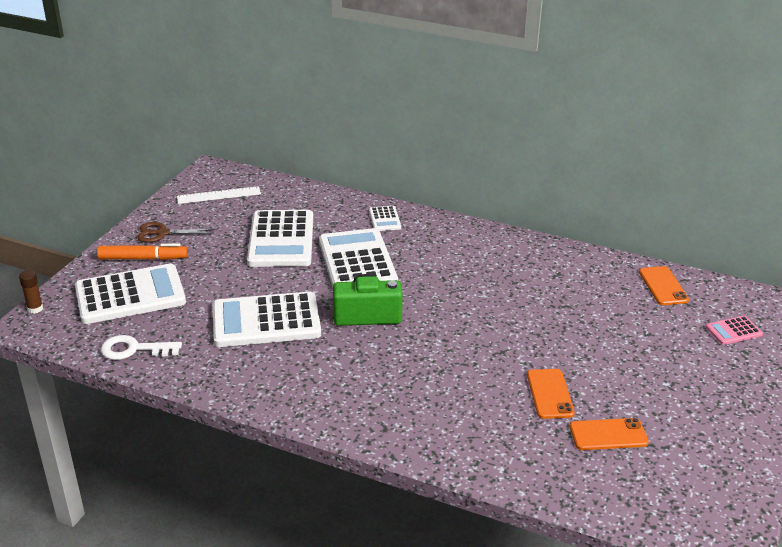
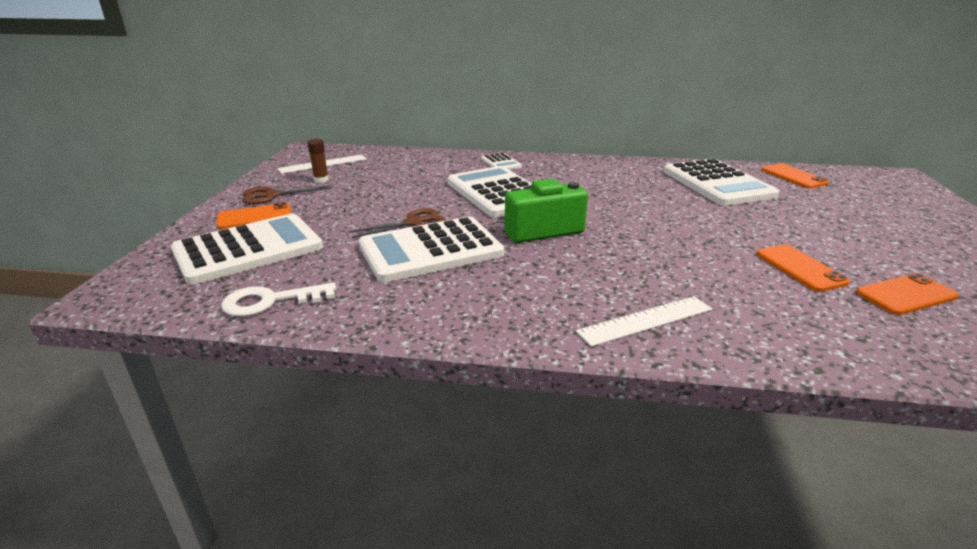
camera: 15 degrees left, 5 degrees down
brown glue stick [19,270,43,314] -> brown glue stick moved to [307,139,329,183]
orange marker [97,244,188,260] -> orange phone [217,202,292,229]
white calculator [247,210,313,267] -> white calculator moved to [664,159,779,206]
pink calculator [706,316,763,345] -> none
none -> brown scissors [349,208,446,238]
none -> white ruler [576,296,712,347]

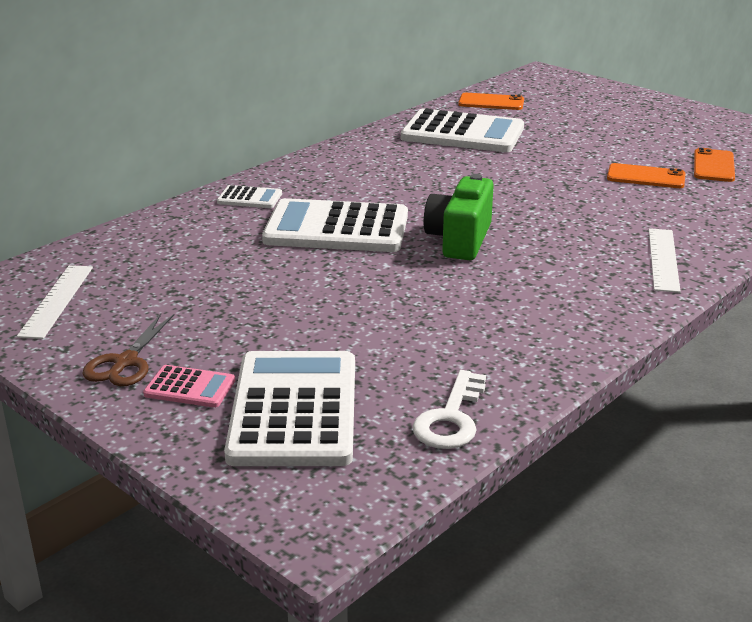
camera: 55 degrees left, 0 degrees up
orange phone [217,202,292,229] -> pink calculator [143,365,235,408]
brown glue stick [307,139,329,183] -> none
brown scissors [349,208,446,238] -> none
white calculator [359,216,504,283] -> none

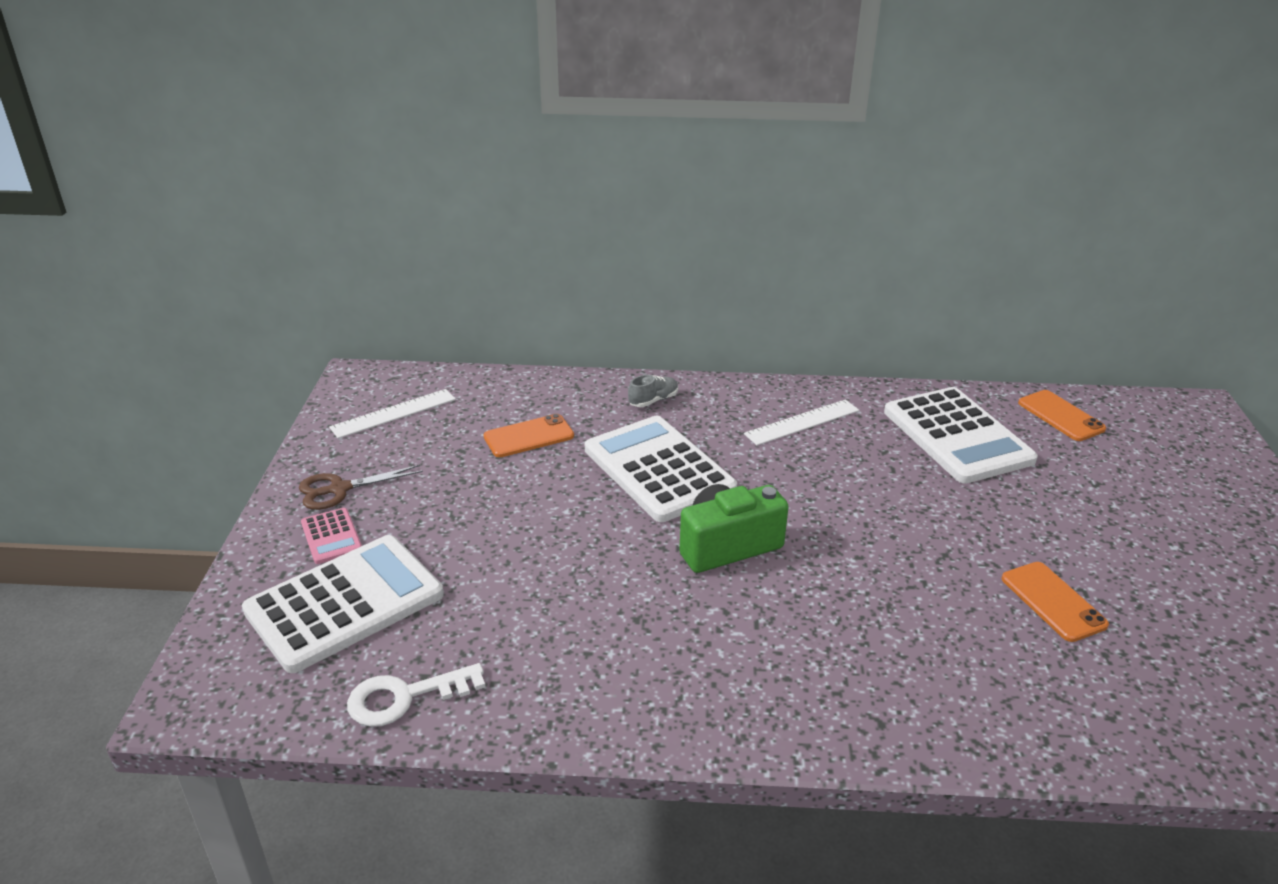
camera: 50 degrees right, 5 degrees up
white calculator [217,185,282,208] -> grey shoe [628,375,678,407]
white ruler [649,228,681,293] -> white ruler moved to [744,399,859,445]
orange phone [694,148,735,182] -> orange phone moved to [483,414,574,457]

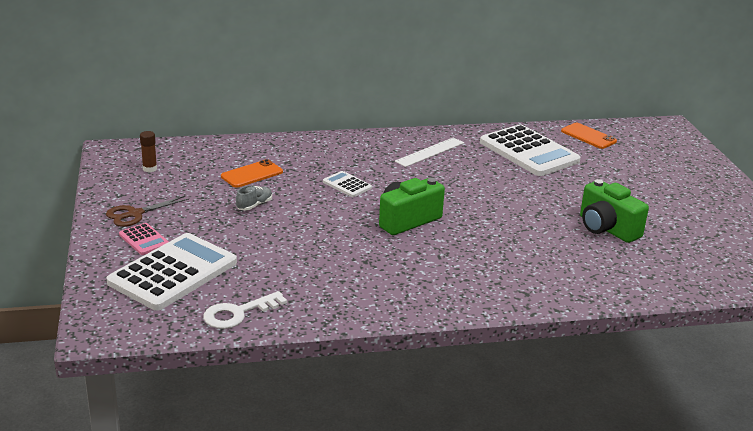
camera: 15 degrees left, 5 degrees down
white ruler [329,389,456,439] -> brown glue stick [140,131,157,172]
white calculator [585,416,737,522] -> white calculator [323,171,372,197], size x0.45
grey shoe [628,375,678,407] -> grey shoe moved to [236,186,272,211]
orange phone [1002,562,1109,642] -> green camera [580,179,649,243]

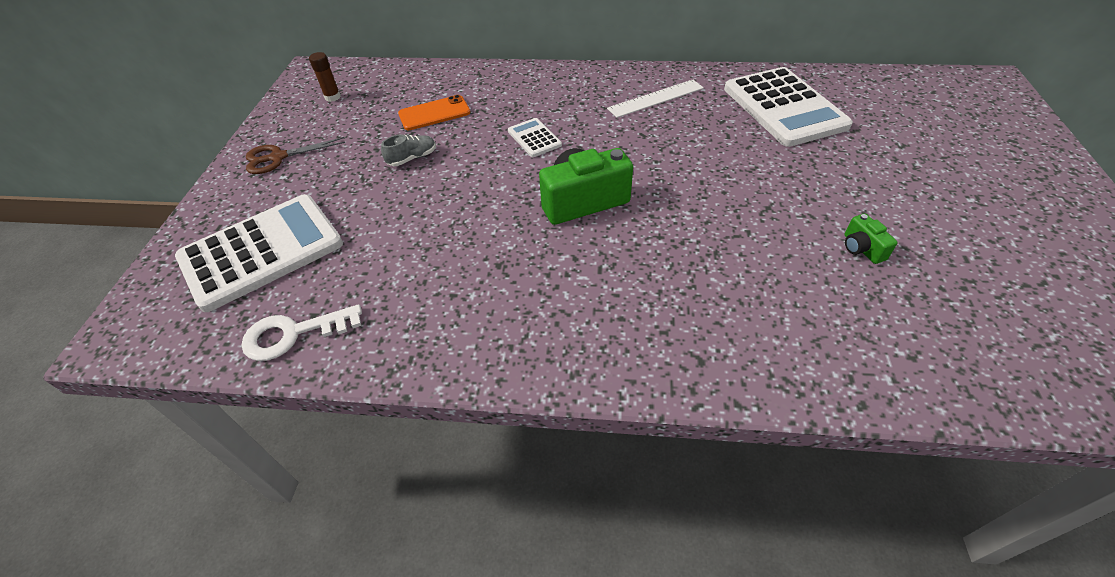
camera: 20 degrees right, 20 degrees up
pink calculator [119,223,169,255] -> none
orange phone [561,123,617,149] -> none
green camera [580,179,649,243] -> green camera [844,213,898,264], size x0.48

